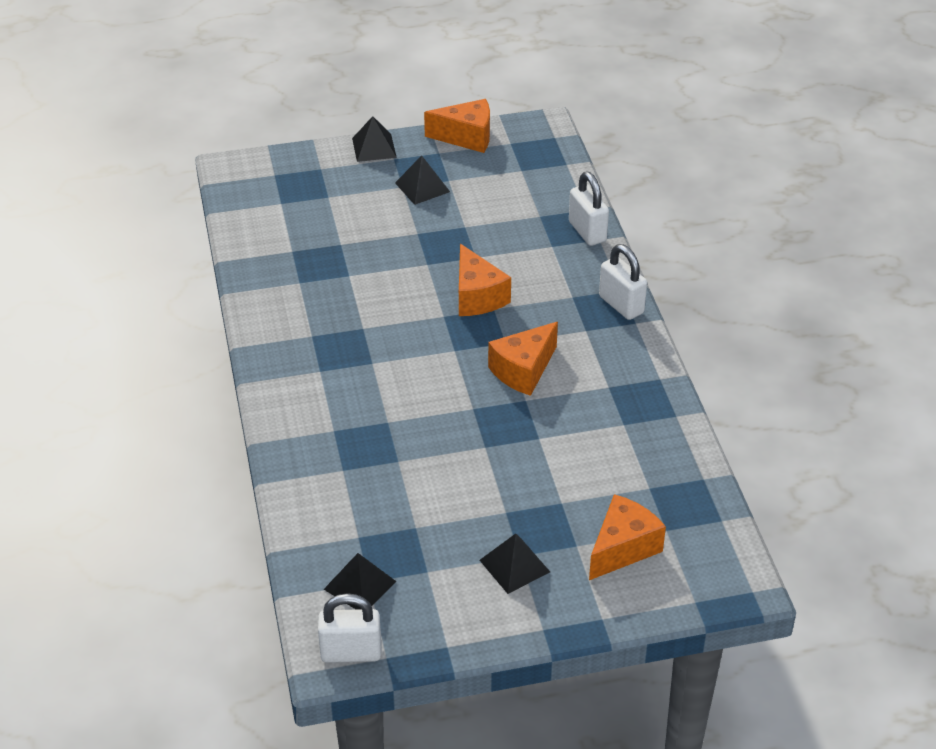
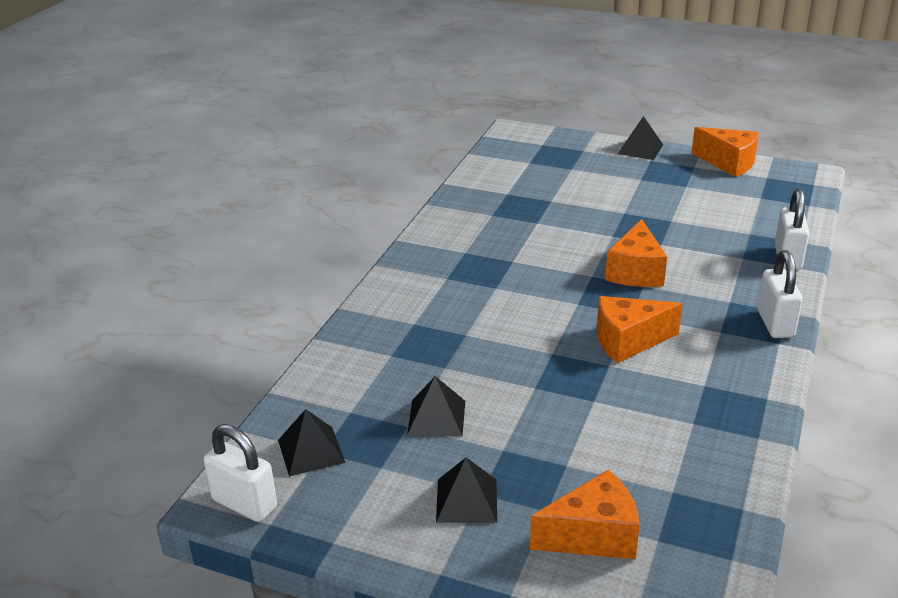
camera: 35 degrees right, 10 degrees down
black pyramid [395,156,450,205] -> black pyramid moved to [407,376,465,437]

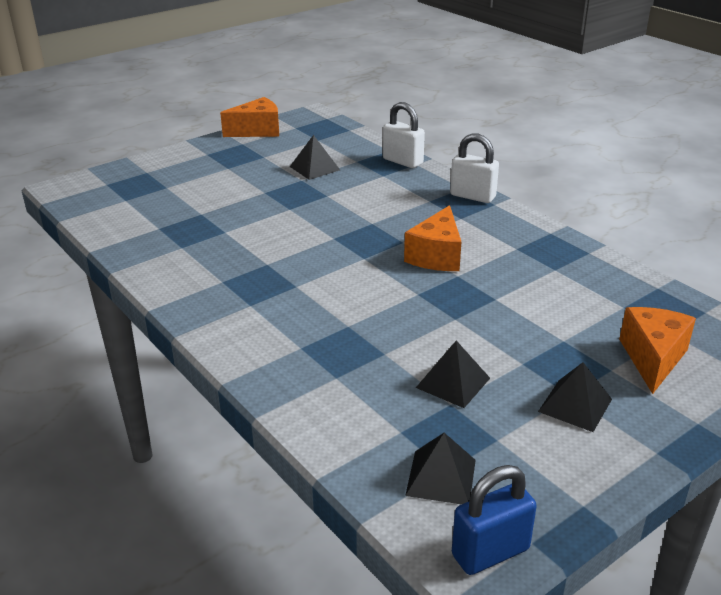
camera: 60 degrees left, 0 degrees up
white padlock [204,424,277,522] -> blue padlock [452,465,537,575]
orange cheese [605,219,667,287] -> none
black pyramid [618,116,663,160] -> black pyramid moved to [290,135,340,180]

